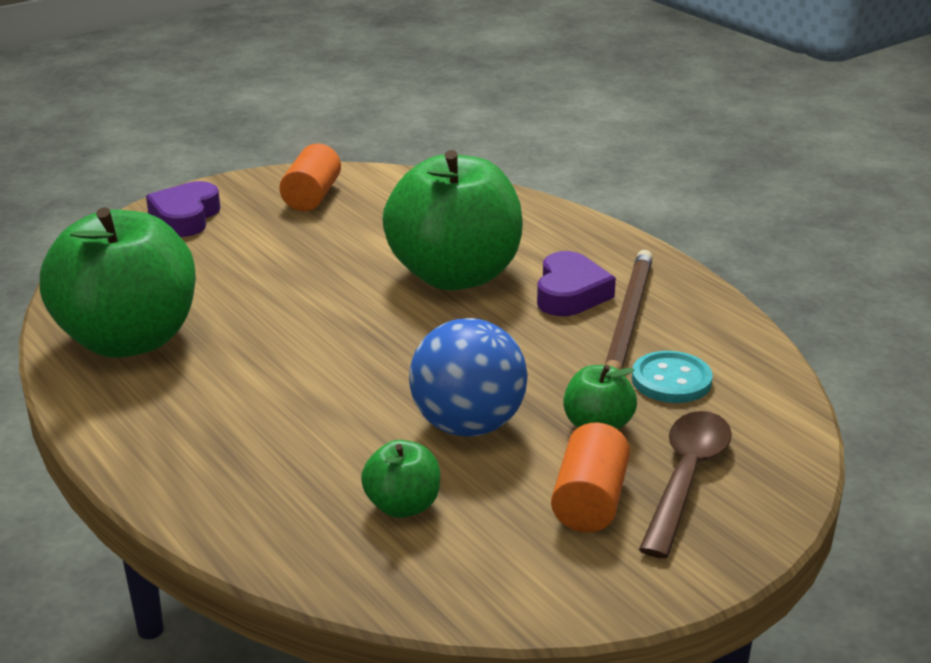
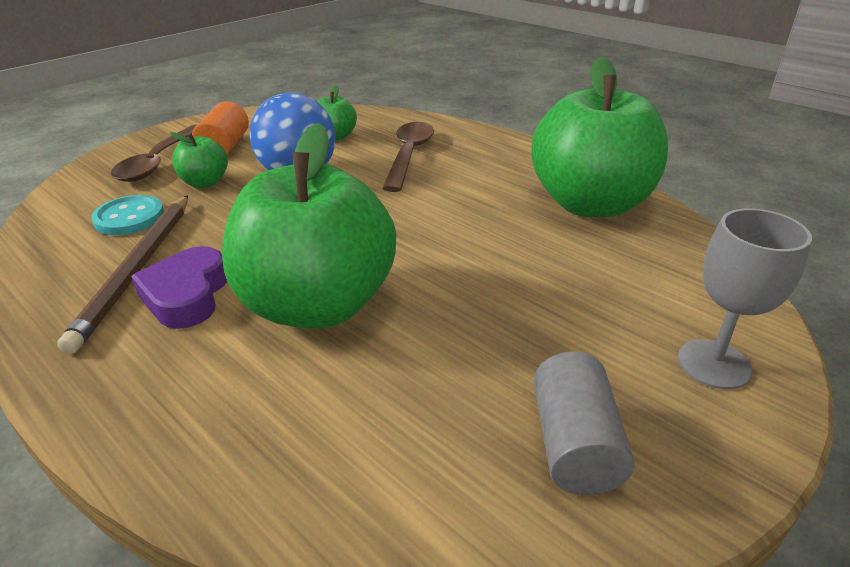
camera: 170 degrees right, 5 degrees up
purple heart [146,181,220,237] -> grey goblet [678,208,812,389]
orange cylinder [279,143,341,211] -> grey cylinder [533,352,634,495]
none -> brown spoon [382,122,434,192]

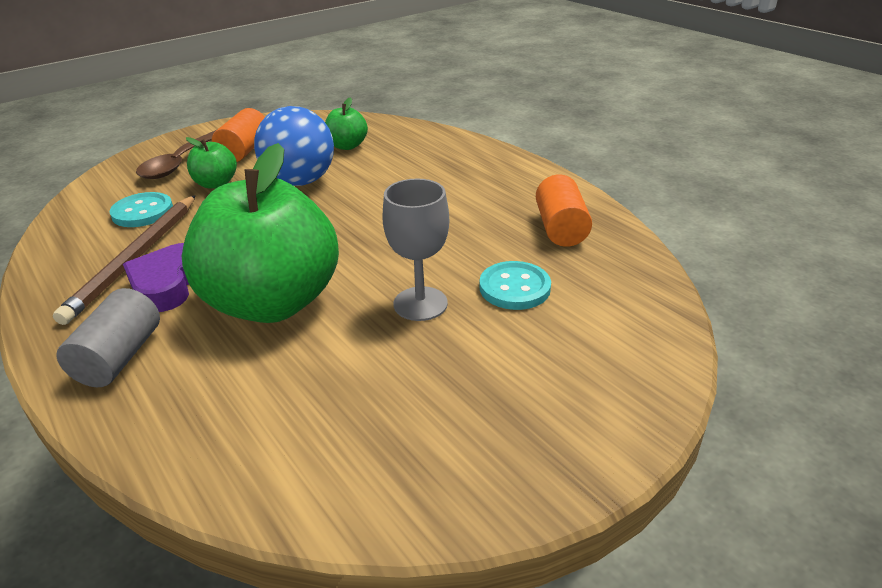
camera: 10 degrees right, 0 degrees up
brown spoon [382,122,434,192] -> none
green apple [531,57,668,217] -> orange cylinder [536,174,592,247]
grey cylinder [533,352,634,495] -> grey cylinder moved to [56,288,160,387]
grey goblet [678,208,812,389] -> grey goblet moved to [382,179,449,321]
none -> turquoise button [480,261,551,310]

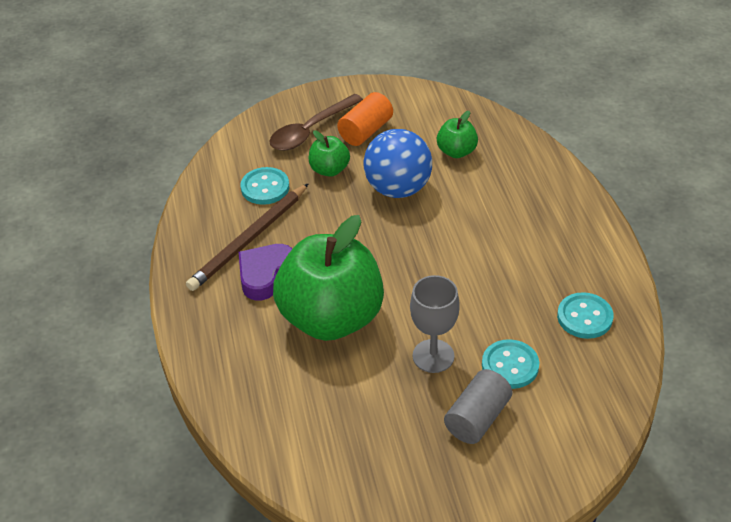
camera: 25 degrees right, 10 degrees up
grey cylinder [56,288,160,387] -> grey cylinder moved to [444,369,512,444]
orange cylinder [536,174,592,247] -> turquoise button [557,292,613,339]

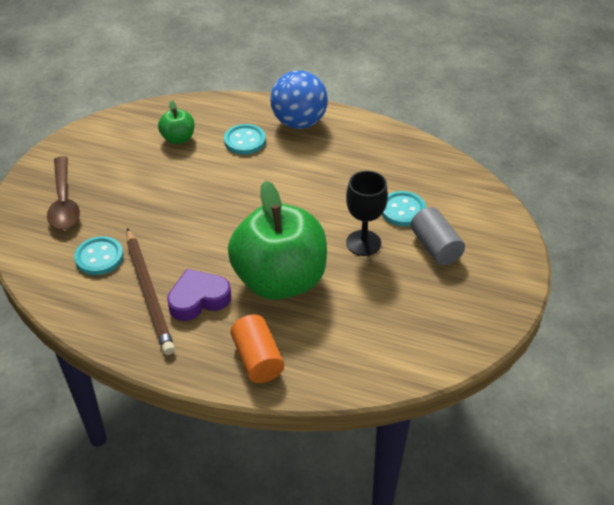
camera: 60 degrees left, 0 degrees up
purple heart [239,244,293,300] -> purple heart turned 90 degrees clockwise [167,269,231,321]
green apple [309,130,350,177] -> none
orange cylinder [337,92,393,146] -> orange cylinder moved to [231,314,284,383]
blue ball [363,129,432,198] -> blue ball moved to [270,70,328,129]
grey goblet [410,275,460,373] -> black goblet [346,171,388,256]
turquoise button [557,292,613,339] -> turquoise button moved to [224,124,266,155]

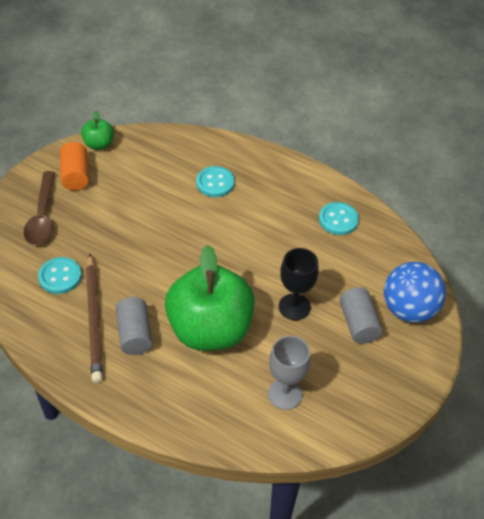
camera: 10 degrees right, 5 degrees up
green apple [158,100,194,144] -> green apple moved to [81,111,114,150]
purple heart [167,269,231,321] -> grey cylinder [116,297,153,355]
orange cylinder [231,314,284,383] -> orange cylinder moved to [60,142,89,191]
blue ball [270,70,328,129] -> blue ball moved to [384,262,446,323]
turquoise button [382,191,426,226] -> turquoise button moved to [319,202,359,235]
none -> grey goblet [268,336,311,410]

